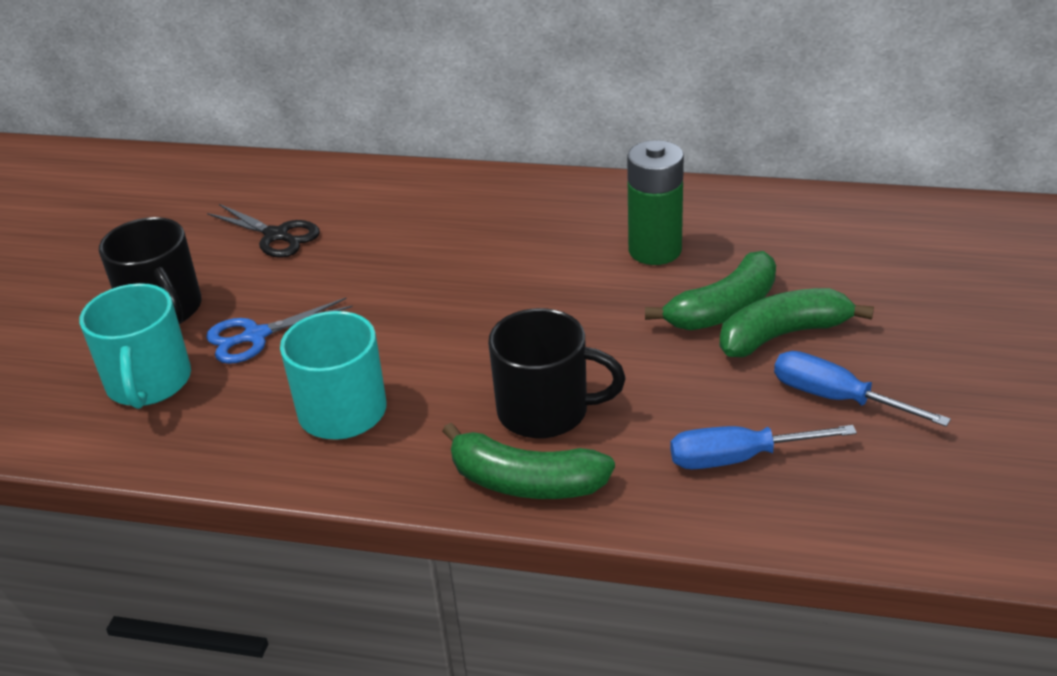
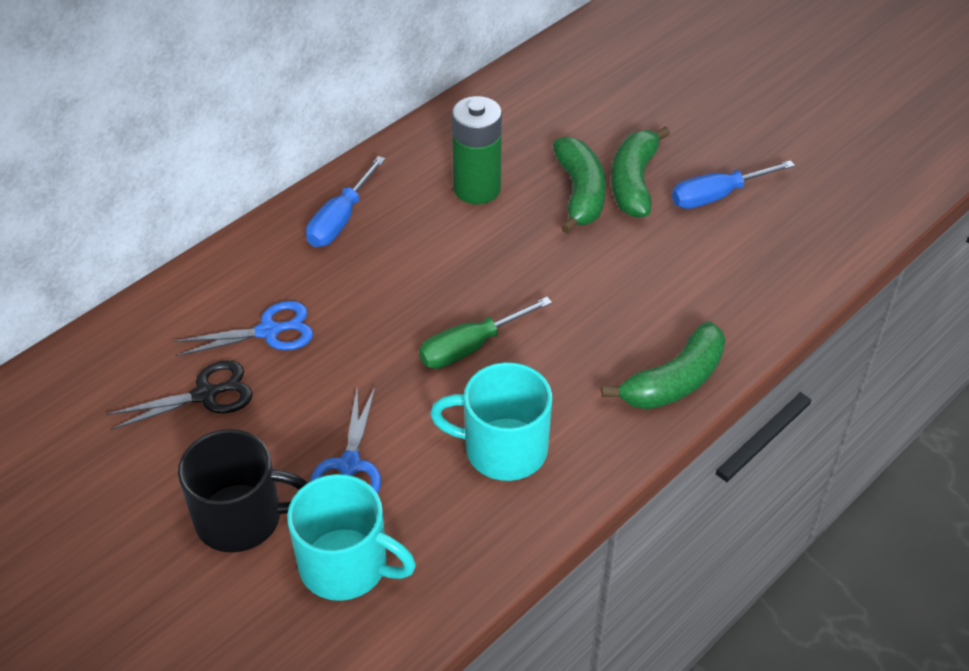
camera: 60 degrees left, 10 degrees up
black mug [488,308,626,439] -> none
blue screwdriver [670,425,857,469] -> blue screwdriver moved to [306,156,385,247]
none -> blue scissors [174,301,313,356]
none -> green screwdriver [419,297,552,369]

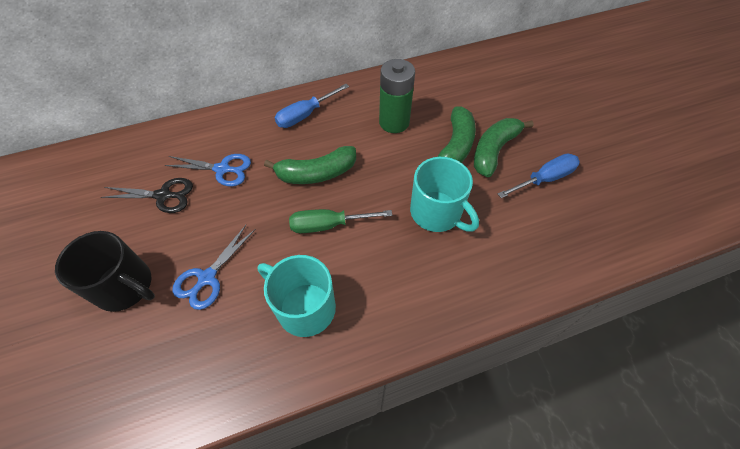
camera: 25 degrees right, 10 degrees up
turquoise mug [287,474,416,601] -> turquoise mug moved to [410,157,479,232]
green banana [602,321,726,409] -> green banana moved to [264,146,356,184]
blue screwdriver [672,160,795,209] -> blue screwdriver turned 150 degrees clockwise [498,153,580,198]

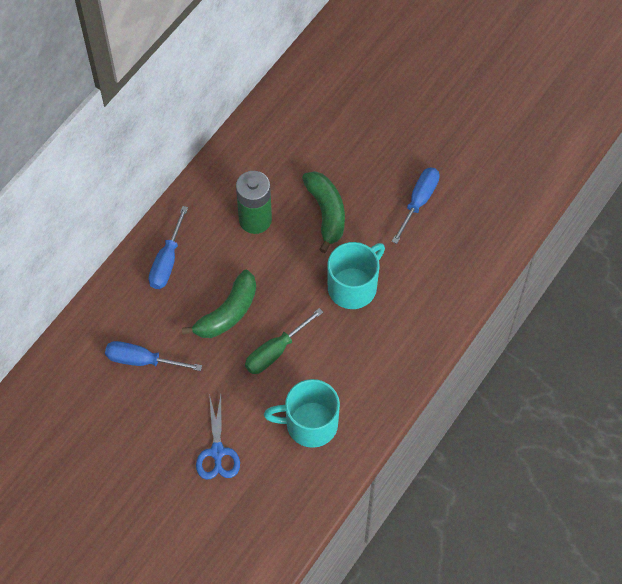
camera: 35 degrees left, 5 degrees up
black mug [55,231,155,312] -> none
black scissors [101,178,193,213] -> none
blue scissors [165,154,251,187] -> blue screwdriver [105,341,202,371]
turquoise mug [410,157,479,232] -> turquoise mug turned 60 degrees counterclockwise [327,242,385,309]
green banana [474,118,534,177] -> none

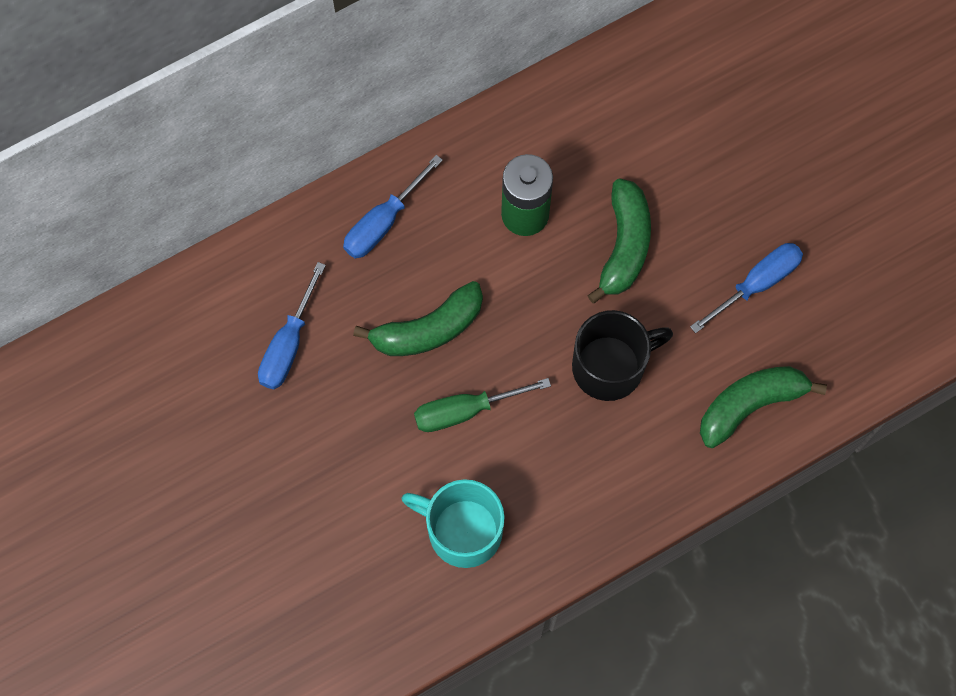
camera: 25 degrees right, 10 degrees up
blue screwdriver [105,341,202,371] -> blue screwdriver turned 105 degrees counterclockwise [258,262,326,389]
blue scissors [196,394,240,480] -> none
turquoise mug [327,242,385,309] -> black mug [572,310,673,401]
none -> green banana [700,366,827,448]

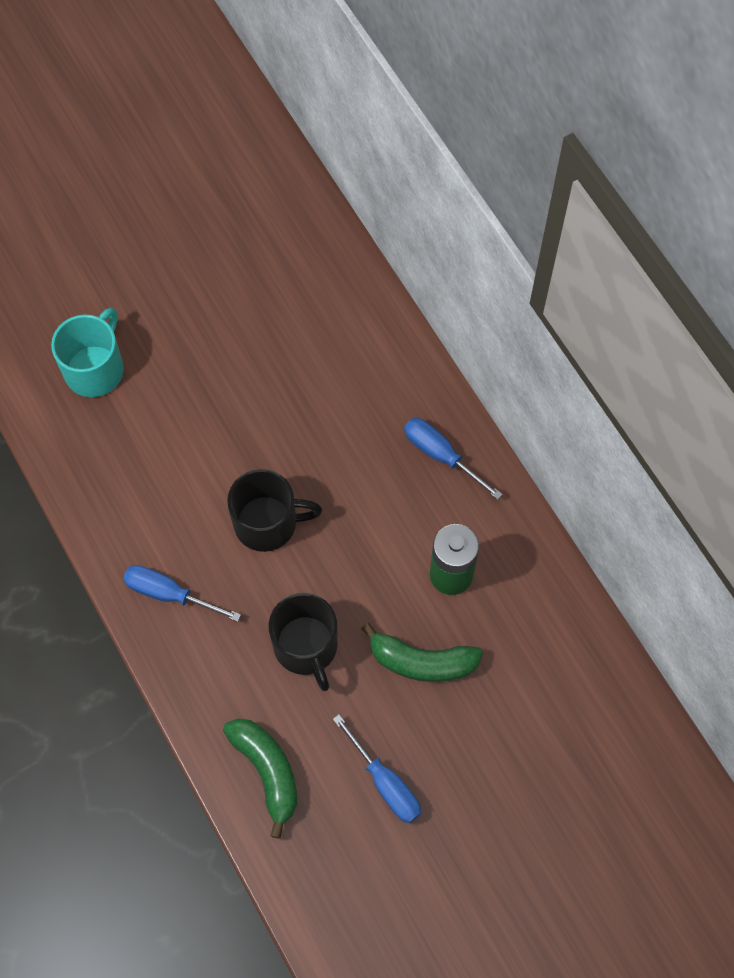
camera: 90 degrees right, 5 degrees down
blue screwdriver [258,262,326,389] -> blue screwdriver moved to [123,565,241,622]
green banana [353,281,483,356] -> none
turquoise mug [402,479,505,568] -> turquoise mug moved to [51,307,124,397]
green screwdriver [414,378,551,432] -> black mug [227,469,322,552]

